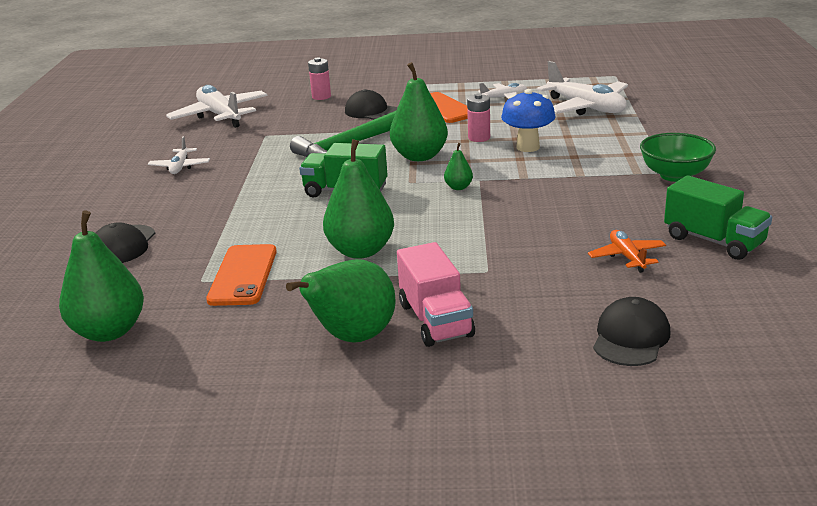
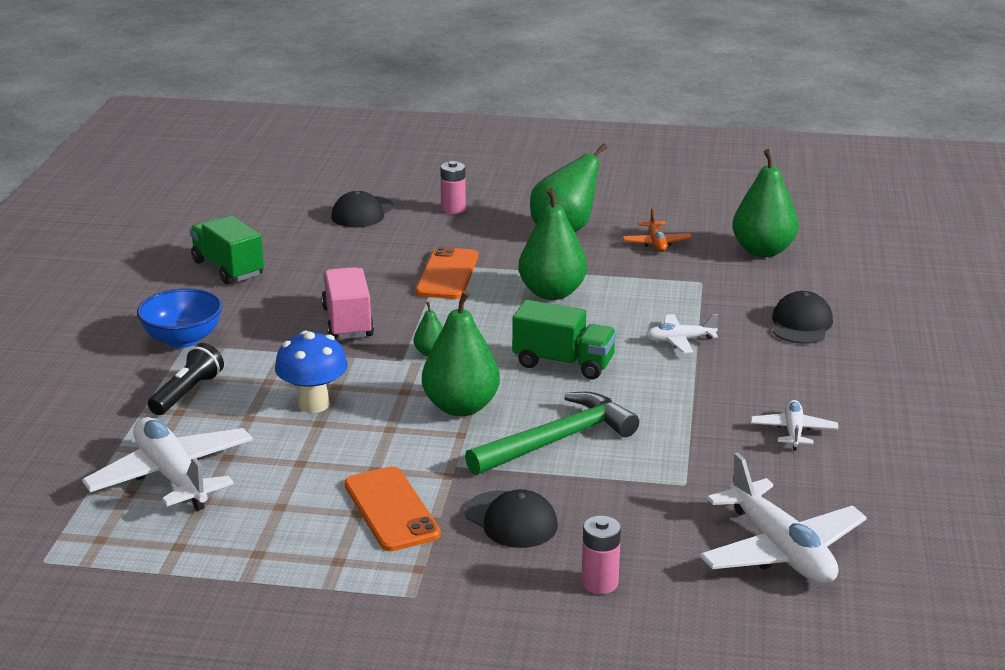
camera: 175 degrees left, 0 degrees up
orange phone [206,244,277,306] -> orange phone moved to [416,246,478,299]
pink truck [397,242,475,347] -> pink truck moved to [321,267,374,339]
pink battery [467,93,490,142] -> pink battery moved to [440,161,466,214]
white plane [478,83,527,99] -> white plane moved to [646,314,718,354]
orange plane [588,230,666,273] -> orange plane moved to [622,208,692,252]
green bowl [640,133,716,182] -> blue bowl [137,288,223,348]
none -> black flashlight [148,343,224,415]

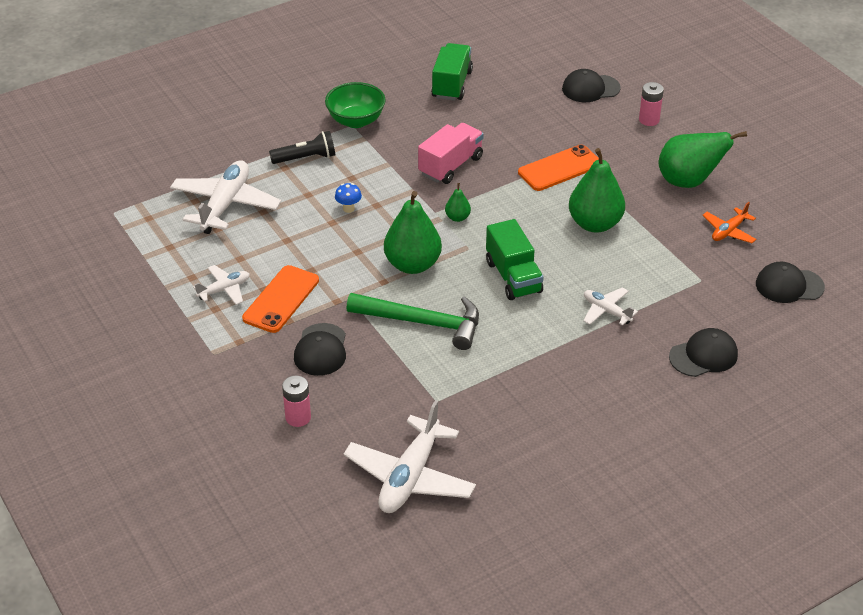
camera: 50 degrees right, 15 degrees up
blue bowl [137,288,223,348] -> green bowl [325,82,386,128]
blue mushroom [275,331,348,413] -> blue mushroom [335,183,362,213], size x0.52
green pear [732,149,799,257] -> black cap [756,262,825,303]
white plane [751,400,838,451] -> white plane moved to [193,265,250,305]

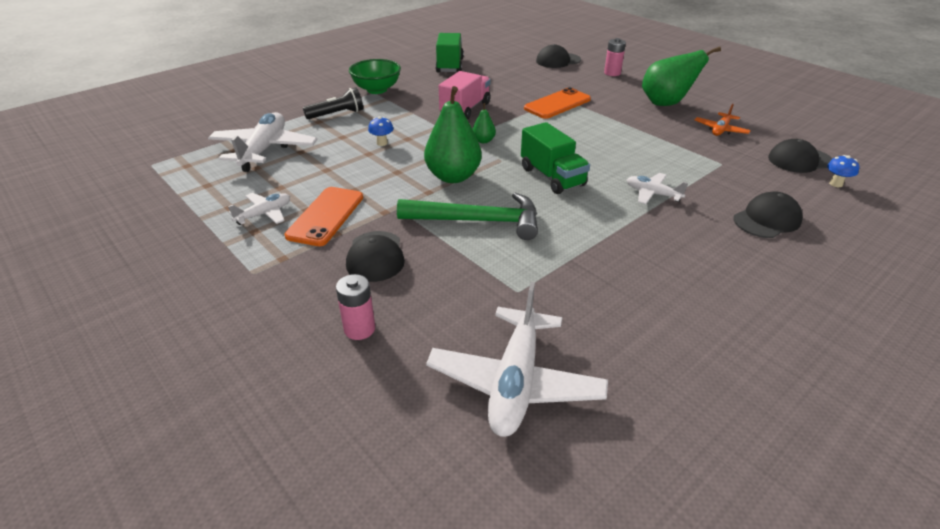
camera: 10 degrees left, 5 degrees down
green pear [569,148,625,233] -> none
none -> blue mushroom [827,155,859,187]

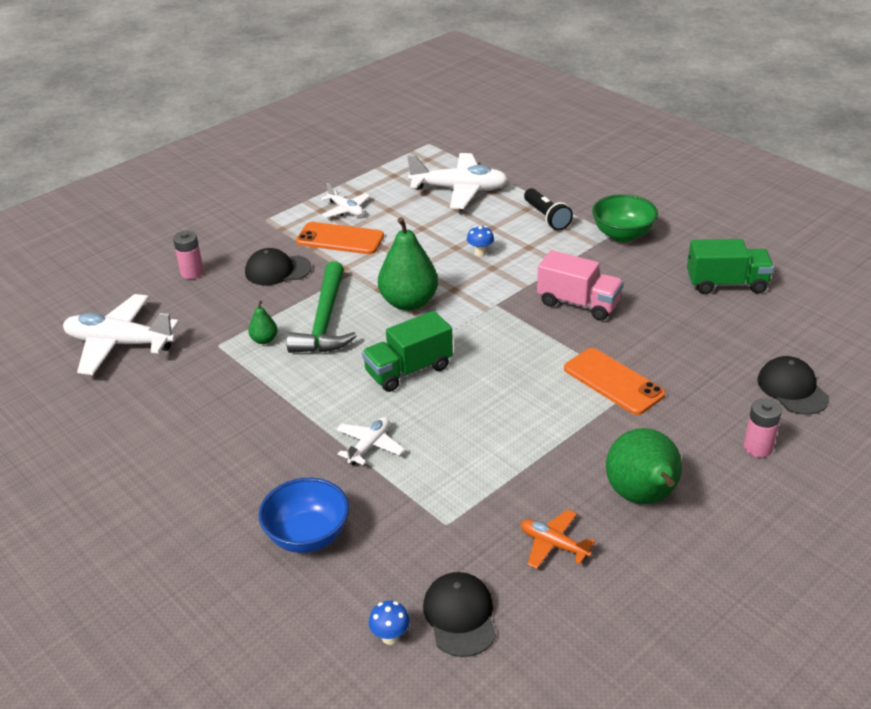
camera: 90 degrees right, 0 degrees up
green pear [473,103,496,143] -> green pear moved to [248,301,278,344]
black cap [734,191,803,238] -> blue bowl [259,478,349,553]

